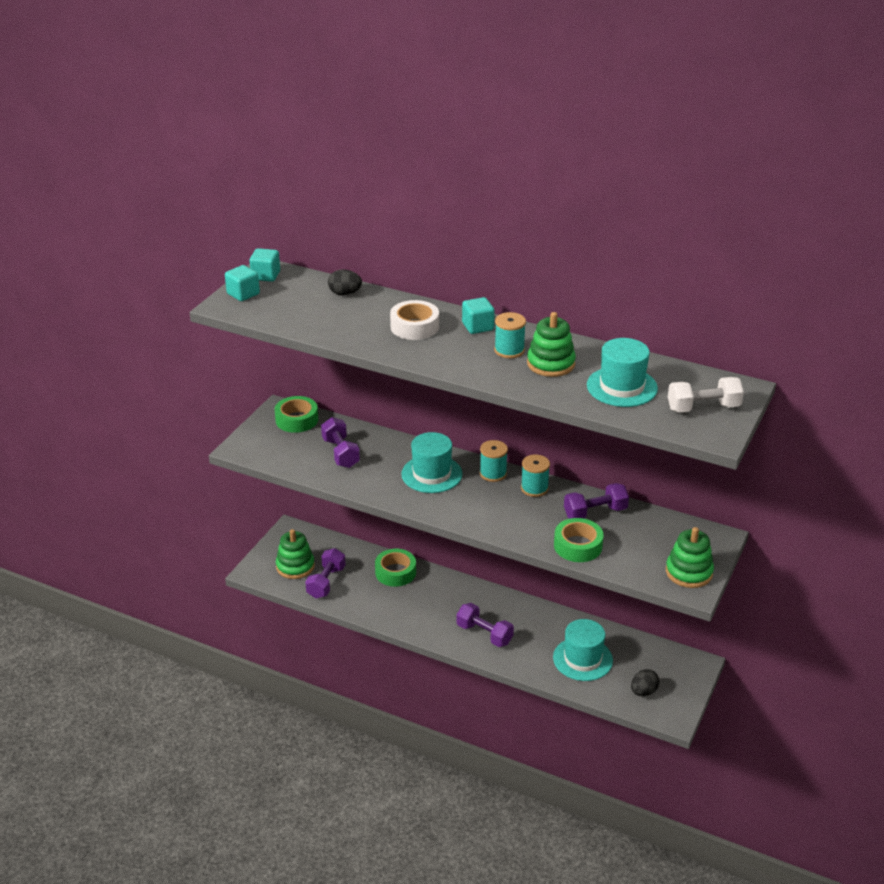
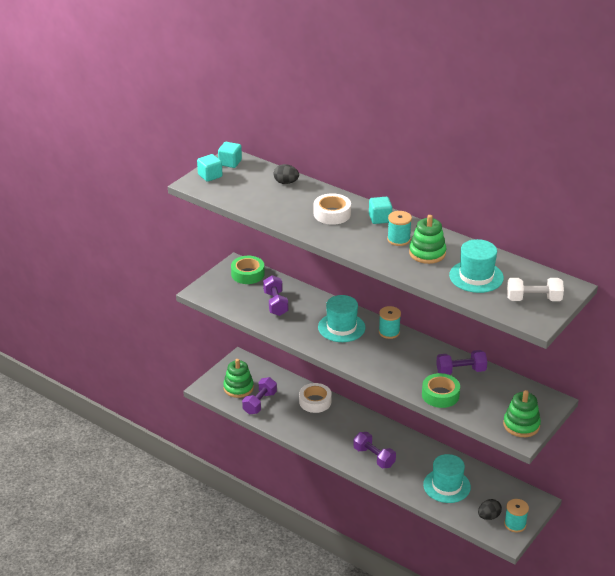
camera: 10 degrees right, 0 degrees up
green tape [375,549,416,587] -> white tape [299,383,332,413]
turquoise spool [521,455,550,497] -> turquoise spool moved to [504,499,529,533]

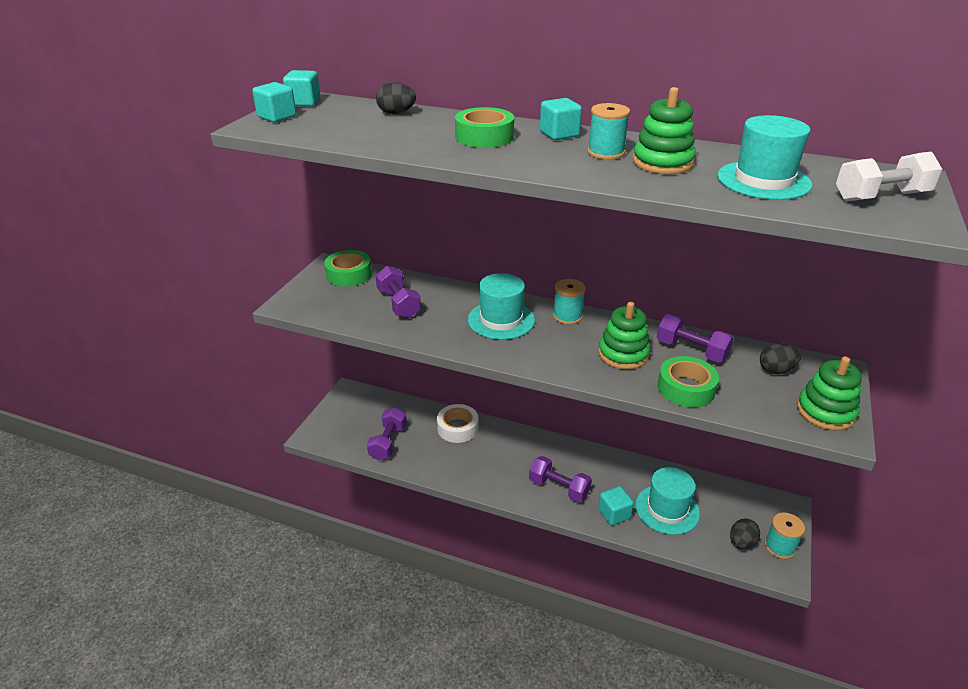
camera: 15 degrees left, 0 degrees up
green stacking toy [223,359,254,398] -> green stacking toy moved to [598,302,650,369]
white tape [314,193,351,225] -> green tape [455,107,514,148]
purple dumbbell [436,350,487,375] -> purple dumbbell turned 60 degrees clockwise [657,314,734,362]
none -> turquoise cube [598,486,634,525]
none -> black egg [760,343,801,374]

